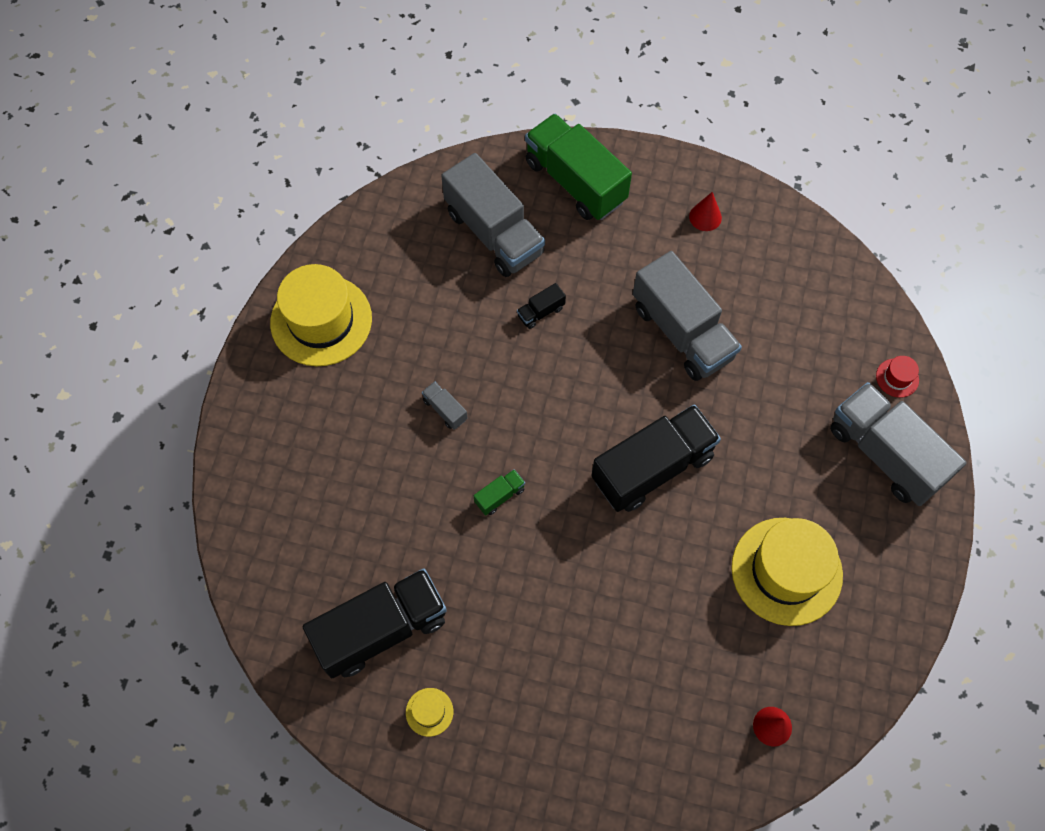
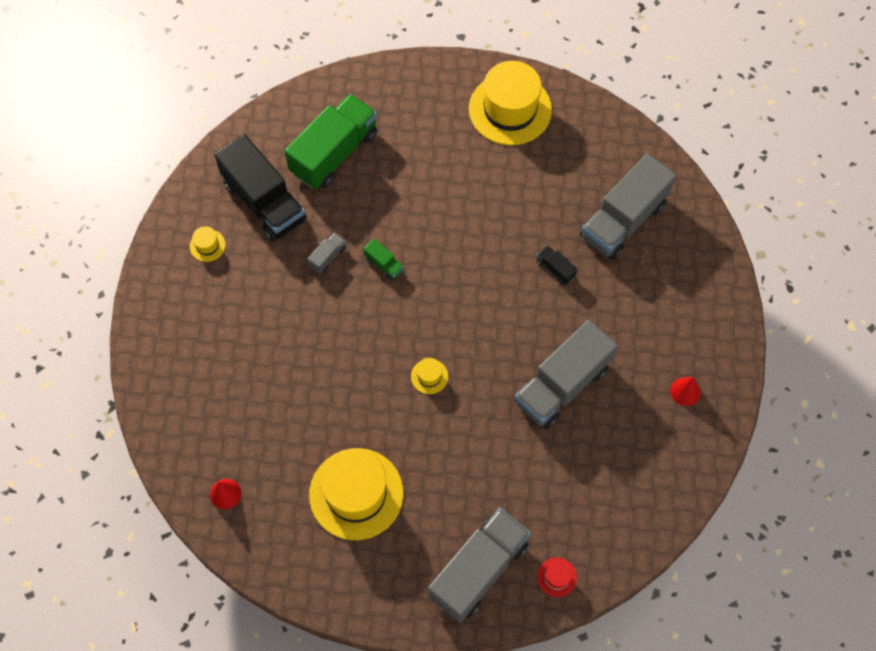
camera: 80 degrees right, 0 degrees up
grey truck [422,382,468,430] -> grey truck moved to [307,233,346,274]
green truck [525,114,632,220] -> green truck moved to [285,94,377,189]
black truck [591,404,721,512] -> yellow hat [411,358,448,394]

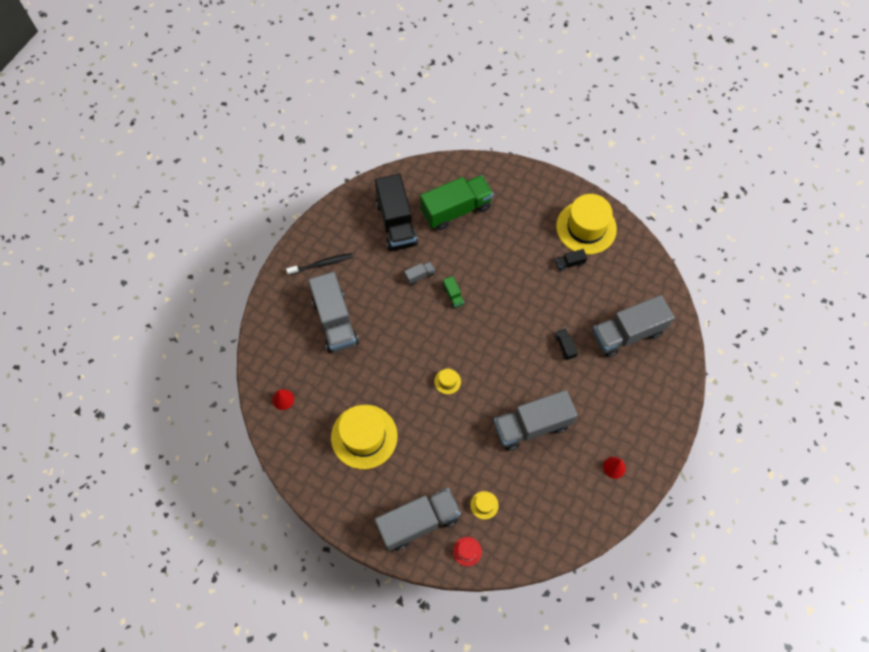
camera: 25 degrees right, 0 degrees up
yellow hat [190,226,226,262] -> yellow hat moved to [470,491,499,520]
none -> black toothbrush [286,253,353,275]
none -> grey truck [308,272,359,353]
none -> black truck [556,249,587,272]

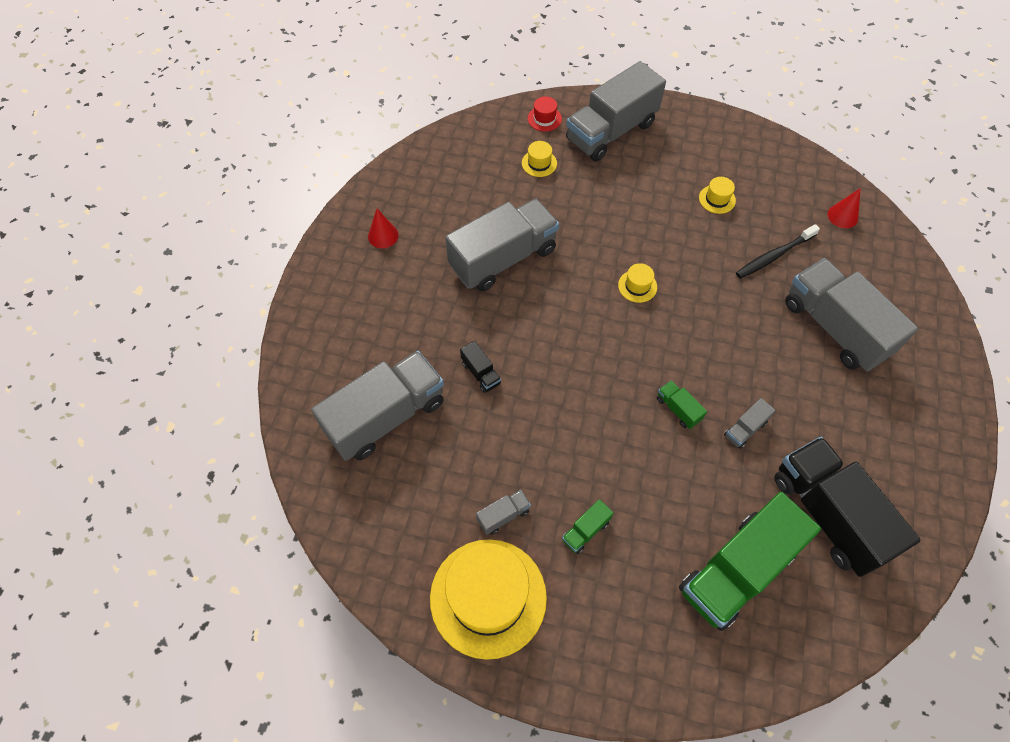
camera: 165 degrees right, 5 degrees down
black toothbrush [286,253,353,275] -> black toothbrush moved to [736,224,820,279]
yellow hat [331,405,397,469] -> yellow hat [699,177,736,214], size x0.41
black truck [556,249,587,272] -> grey truck [476,490,531,535]
none -> green truck [562,499,614,554]

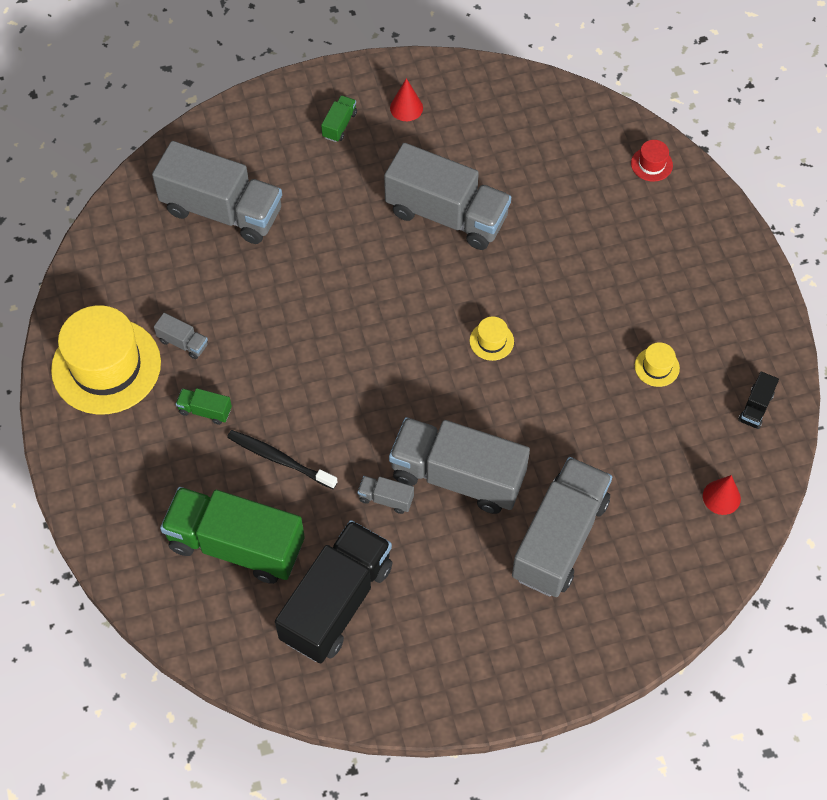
camera: 60 degrees right, 0 degrees up
black truck [460,341,501,393] -> black truck moved to [738,372,779,429]
yellow hat [522,141,557,177] -> none
grey truck [566,61,666,161] -> grey truck moved to [389,417,530,514]
green truck [657,380,707,429] -> green truck moved to [321,95,357,142]
black toothbrush [736,224,820,279] -> black toothbrush moved to [227,430,338,489]

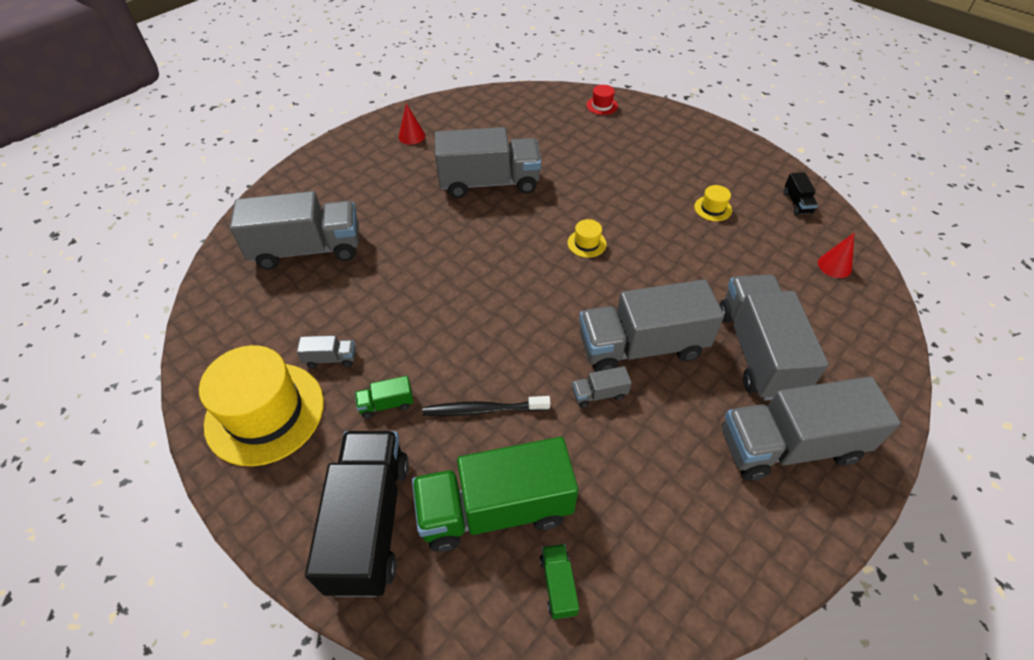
camera: 30 degrees left, 10 degrees down
black truck [275,520,393,663] -> black truck moved to [305,431,409,597]
green truck [321,95,357,142] -> green truck moved to [540,544,579,619]
none -> grey truck [722,376,901,481]

